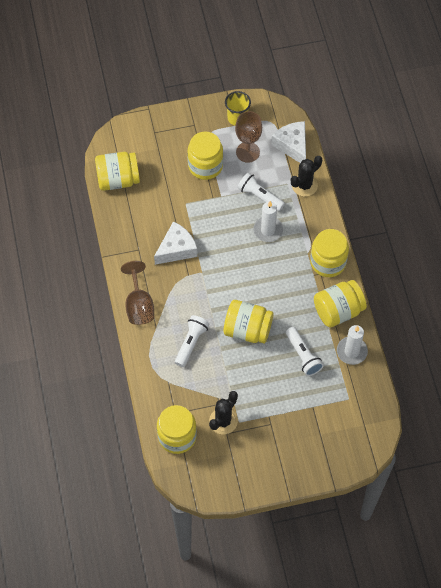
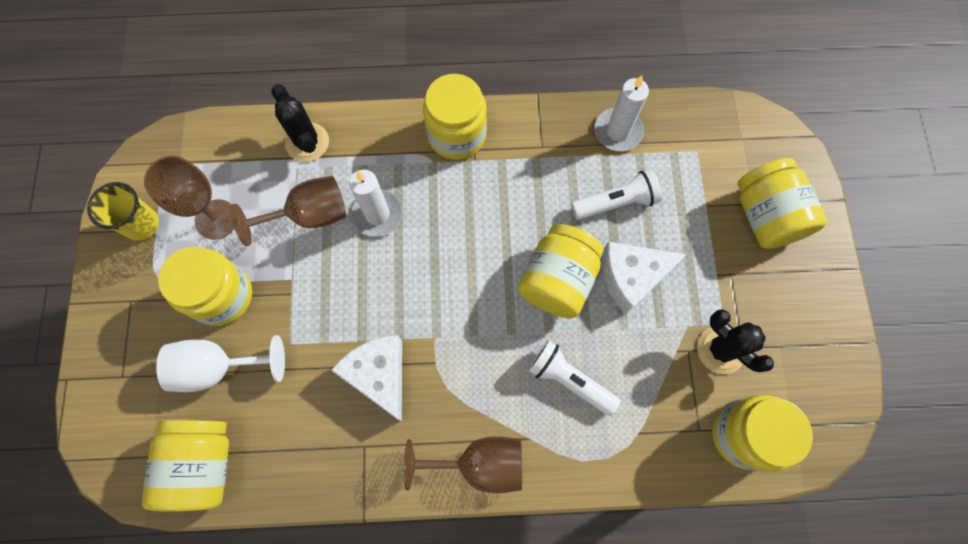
camera: 80 degrees left, 10 degrees up
white flashlight [238,172,285,211] -> brown goblet [230,176,346,246]
white cheese [271,121,306,163] -> white cheese moved to [602,242,686,315]
yellow jar [314,280,367,328] -> yellow jar moved to [737,158,827,249]
none -> white goblet [156,335,285,392]

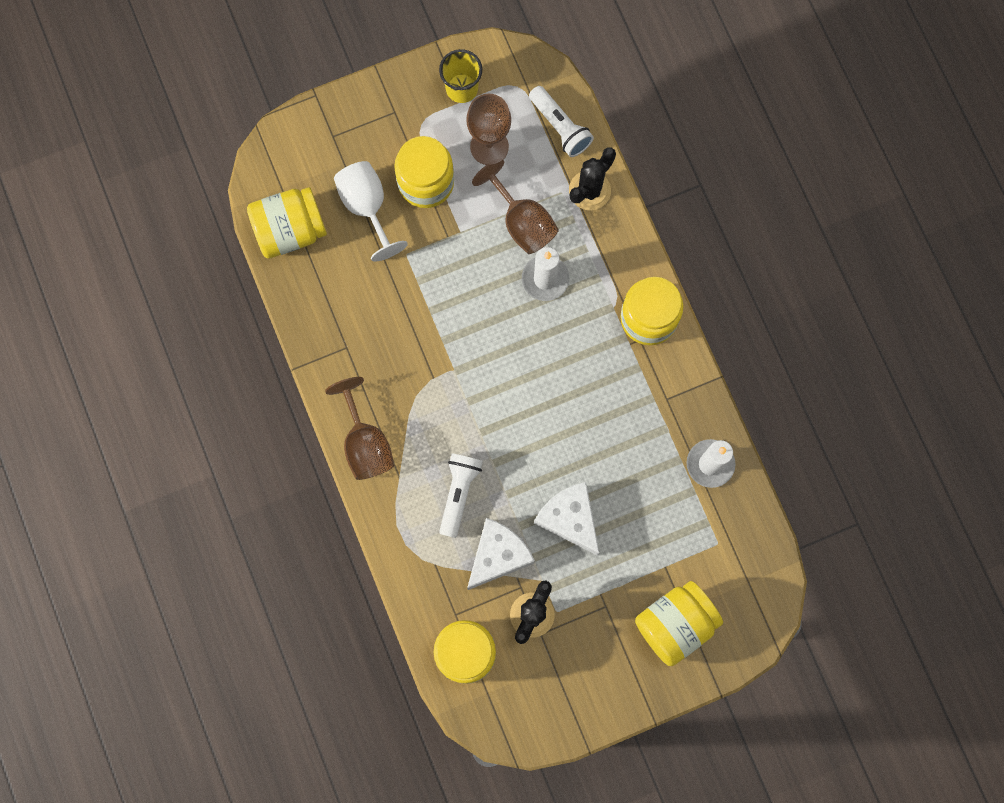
camera: 70 degrees right, 5 degrees up
white cheese [331,335,402,421] -> white cheese moved to [467,518,535,590]
yellow jar [518,224,604,318] -> none
white flashlight [571,169,662,220] -> white flashlight moved to [529,86,594,157]

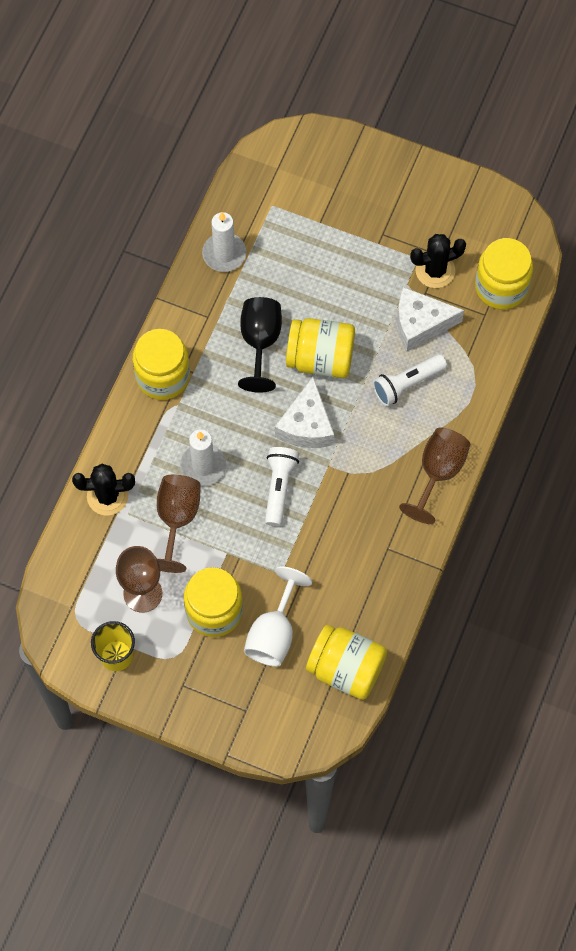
camera: 135 degrees left, 10 degrees down
white flashlight [529,86,594,157] -> white flashlight moved to [265,447,299,526]
white cheese [534,482,599,556] -> white cheese moved to [275,377,334,448]
yellow jar [635,581,723,666] -> yellow jar moved to [286,318,355,378]
none -> black goblet [238,297,282,393]

